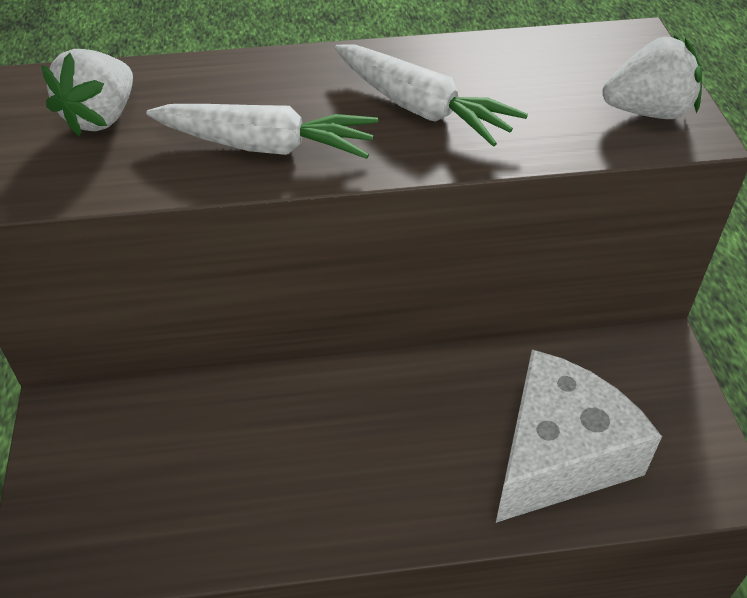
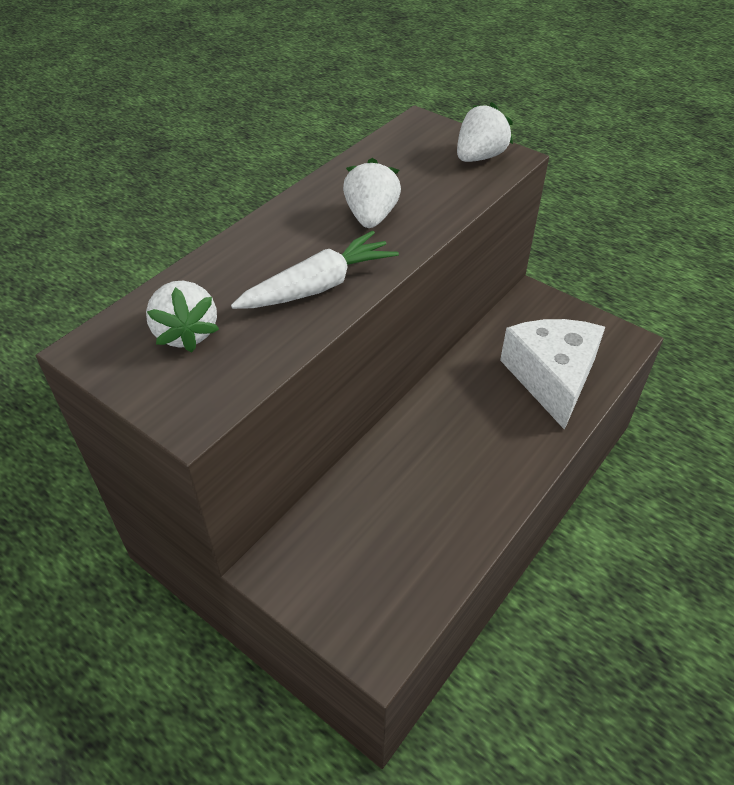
camera: 45 degrees left, 0 degrees up
white carrot [335,44,528,147] -> white strawberry [343,158,401,228]

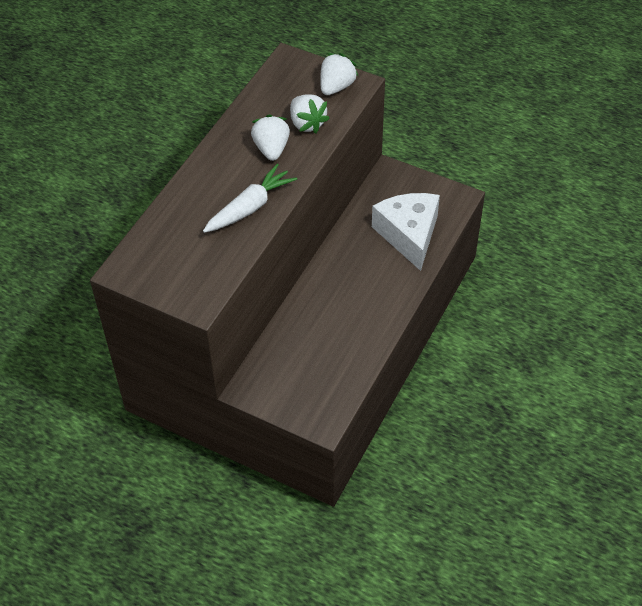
camera: 10 degrees left, 5 degrees up
white strawberry [146,281,219,352] -> white strawberry moved to [290,94,330,133]

